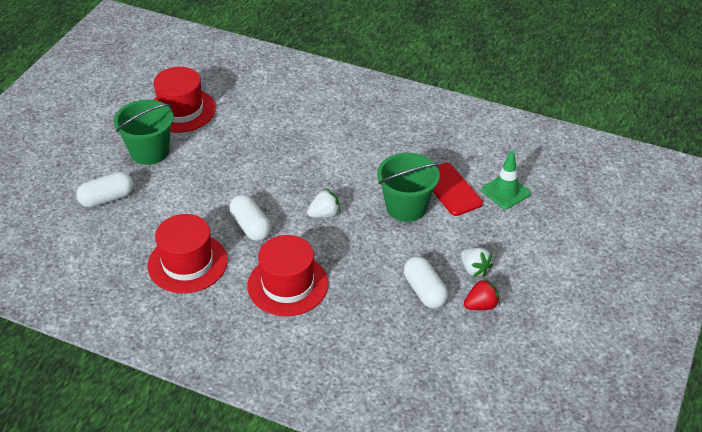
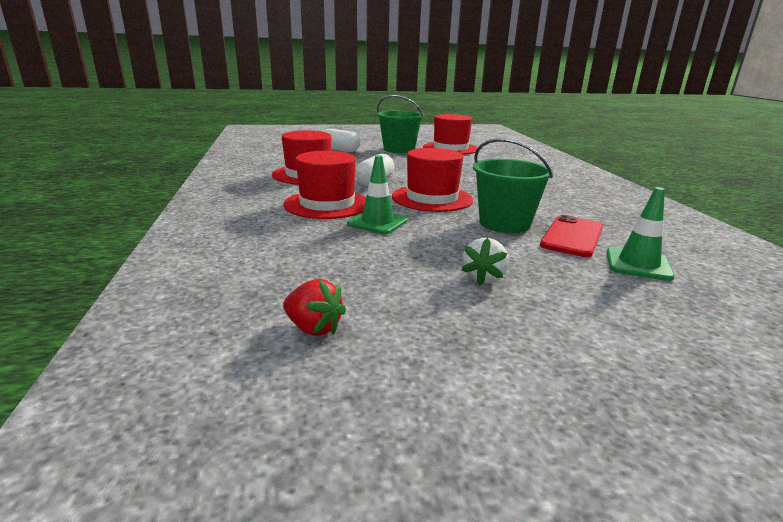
camera: 55 degrees right, 20 degrees down
white strawberry [307,189,340,218] -> red hat [392,148,473,212]
white capsule [404,257,448,308] -> none
red strawberry [464,278,500,310] -> red strawberry moved to [283,279,346,336]
none -> green traffic cone [347,155,408,234]

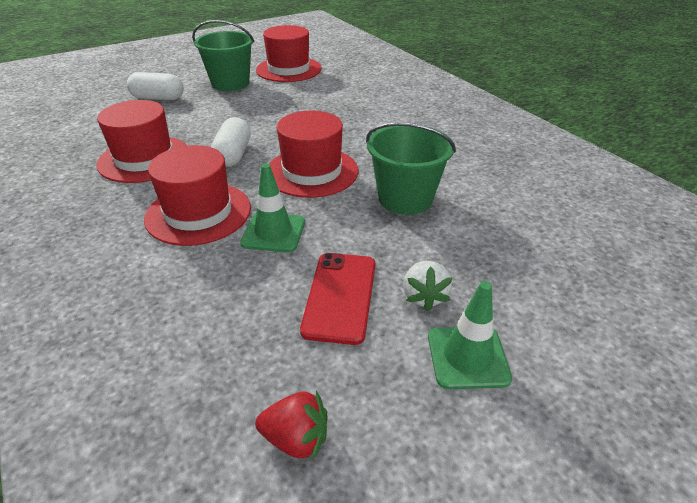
camera: 20 degrees left, 15 degrees up
red phone [540,215,603,257] -> red phone moved to [300,253,375,345]
green traffic cone [607,187,675,281] -> green traffic cone moved to [428,281,512,389]

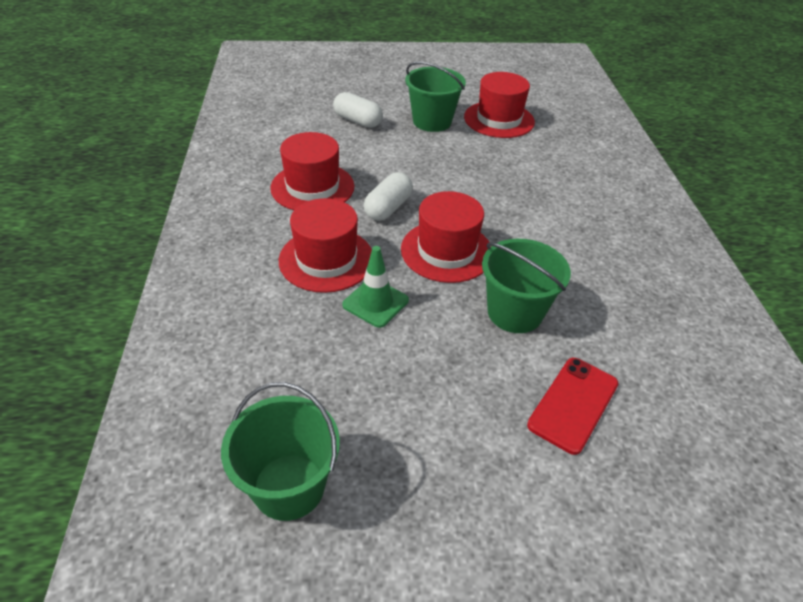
camera: 25 degrees right, 5 degrees up
red strawberry [255,391,327,460] -> green bucket [221,382,340,521]
red phone [300,253,375,345] -> red phone moved to [527,358,619,455]
white strawberry [403,261,452,311] -> none
green traffic cone [428,281,512,389] -> none

